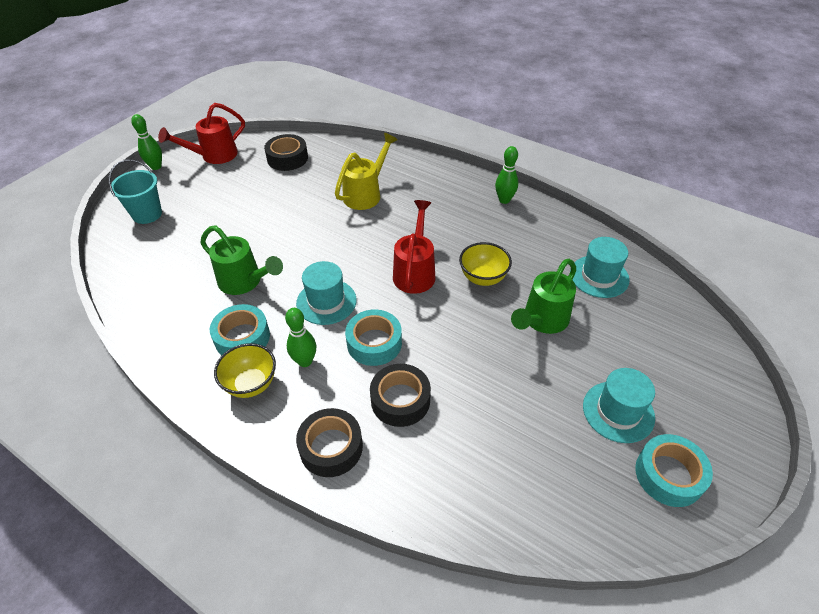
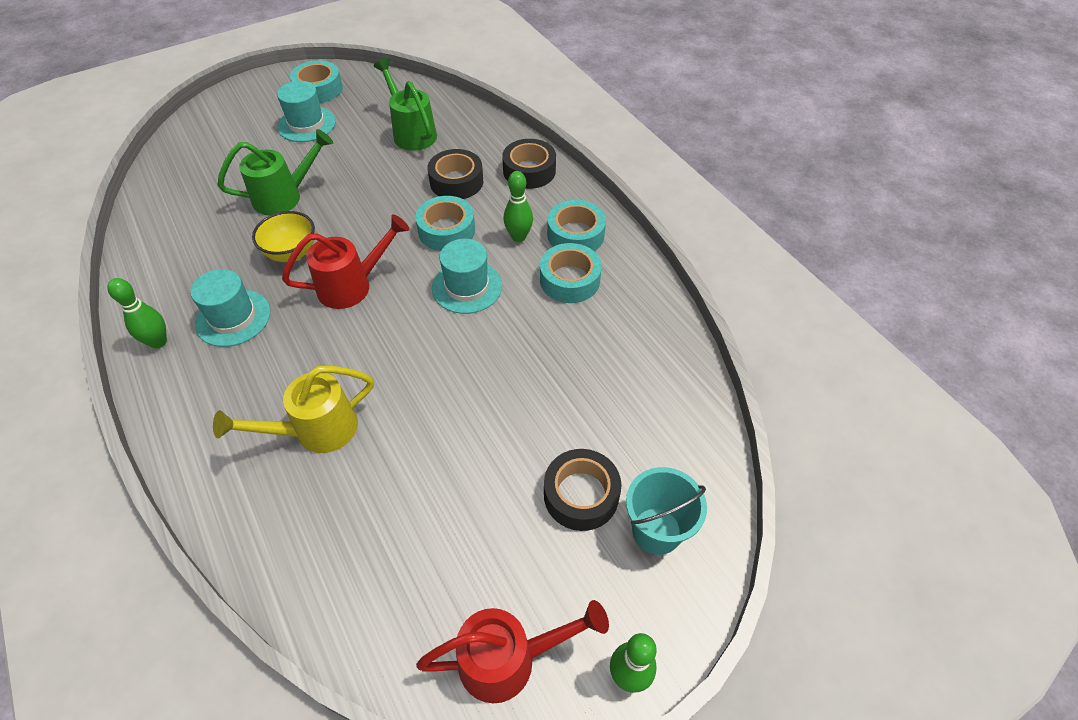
camera: 155 degrees left, 5 degrees up
green watering can [200,225,283,295] -> green watering can moved to [373,58,437,151]
yellow bowl [214,343,276,398] -> turquoise tape [547,200,606,251]
black tape [264,134,308,171] -> black tape moved to [544,449,622,531]
red watering can [393,200,435,294] -> red watering can turned 150 degrees counterclockwise [282,214,410,309]
turquoise hat [570,237,630,298] -> turquoise hat moved to [190,269,270,347]

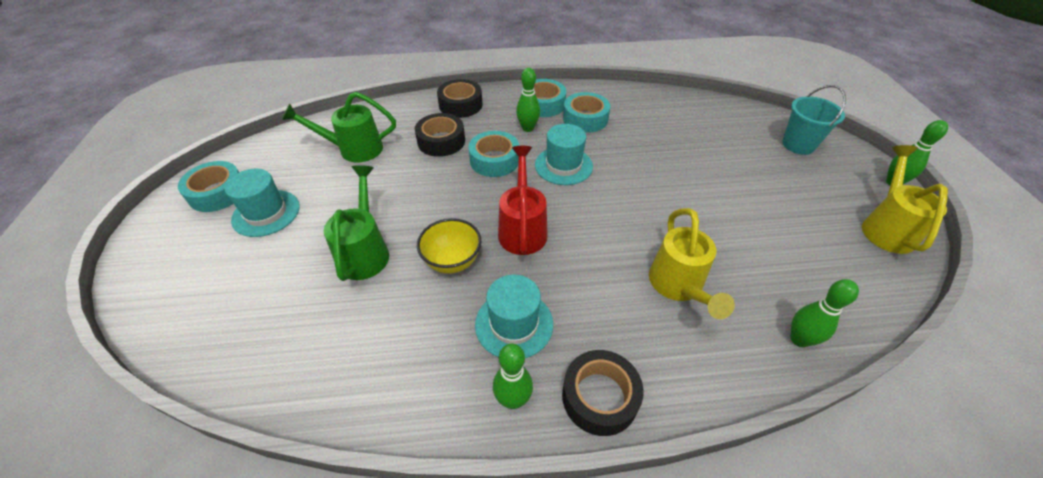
camera: 65 degrees left, 5 degrees down
red watering can [416,600,609,703] -> yellow watering can [862,145,948,254]
black tape [544,449,622,531] -> black tape moved to [562,350,644,436]
none -> green bowling pin [791,279,859,347]

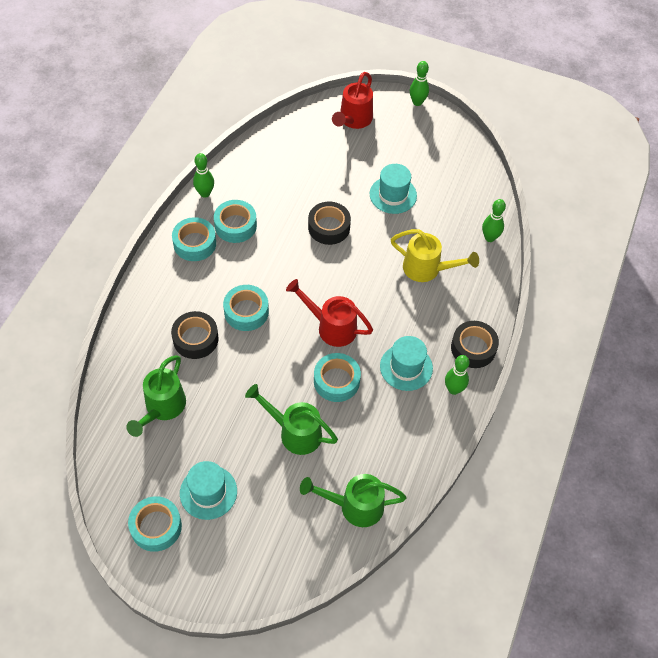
camera: 65 degrees left, 10 degrees up
yellow bowl [417,218,481,274] -> turquoise tape [314,353,361,402]
black tape [437,79,483,118] -> black tape moved to [308,202,351,245]
green bowling pin [516,68,540,132] -> green bowling pin moved to [193,153,214,198]
turquoise hat [535,124,593,185] -> turquoise hat moved to [370,164,417,214]
turquoise bucket [782,85,846,155] -> red watering can [332,72,373,129]
yellow watering can [862,145,948,254] -> none
none -> green watering can [300,474,407,527]

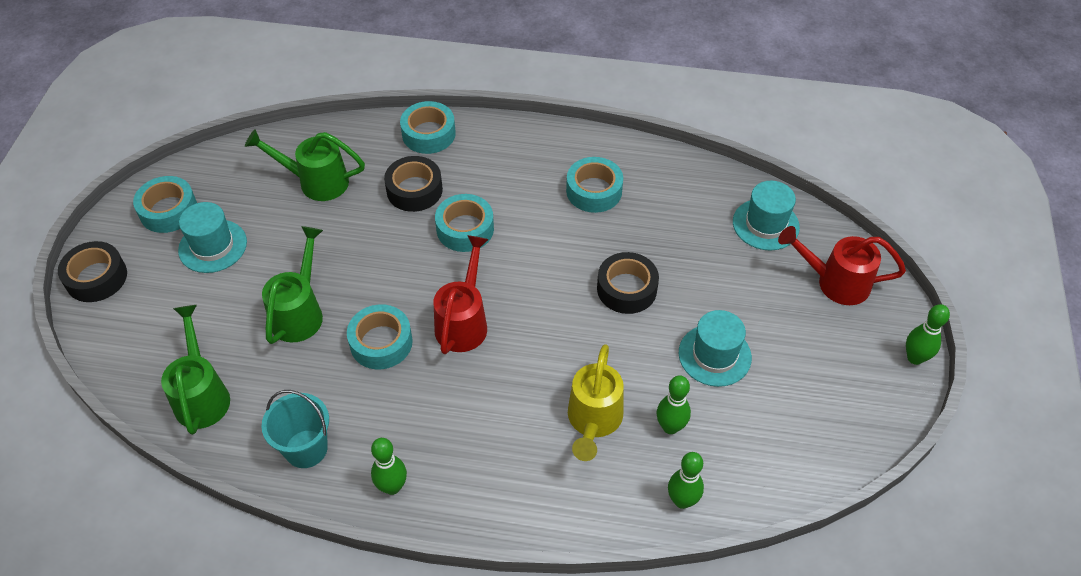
camera: 80 degrees right, 5 degrees down
turquoise tape [172,217,216,261] -> turquoise tape moved to [400,101,456,154]
green bowling pin [193,153,214,198] -> green bowling pin moved to [657,375,691,434]
turquoise hat [380,336,433,391] -> turquoise hat moved to [733,181,800,250]
black tape [451,321,499,368] -> black tape moved to [58,241,127,302]
none -> turquoise bucket [261,390,329,468]

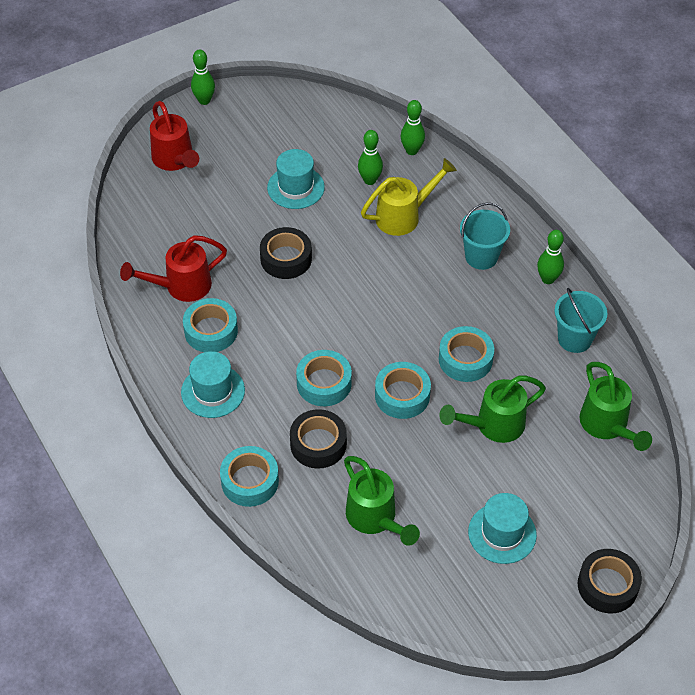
camera: 130 degrees left, 0 degrees up
turquoise tape [133,176,197,233] -> turquoise tape moved to [375,362,431,419]
green watering can [161,305,230,435] -> green watering can turned 60 degrees counterclockwise [580,362,652,451]
red watering can [433,235,489,354] -> red watering can moved to [120,235,227,302]
turquoise hat [733,181,800,250] -> turquoise hat moved to [181,351,245,418]
none -> turquoise bucket [460,203,510,270]

